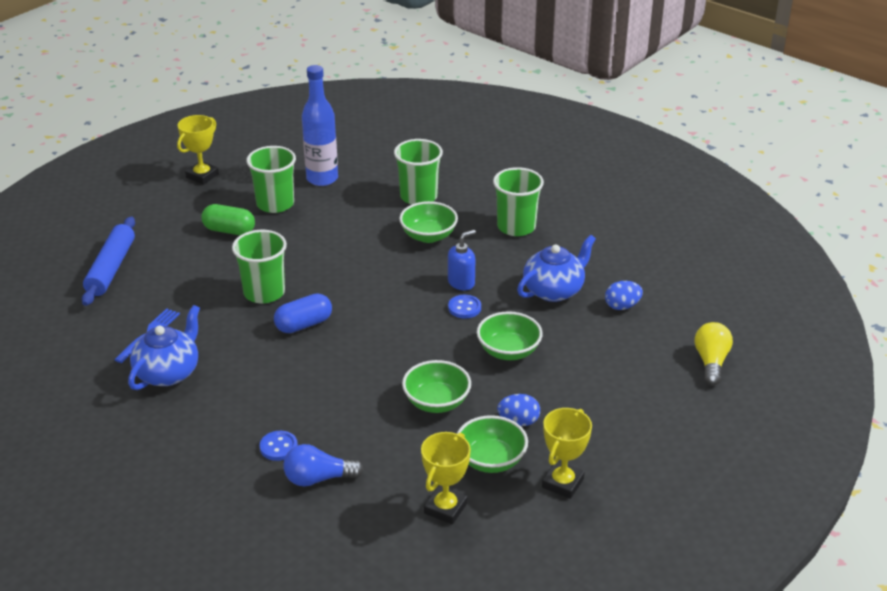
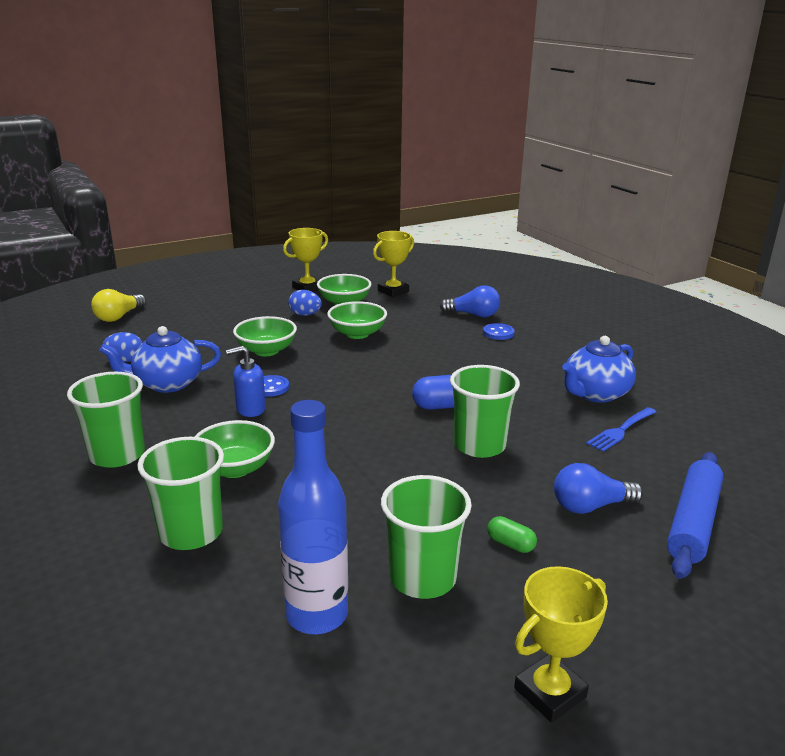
camera: 160 degrees left, 10 degrees down
green capsule [201,204,255,235] -> green capsule [487,516,537,553], size x0.58
none -> blue light bulb [554,463,643,514]

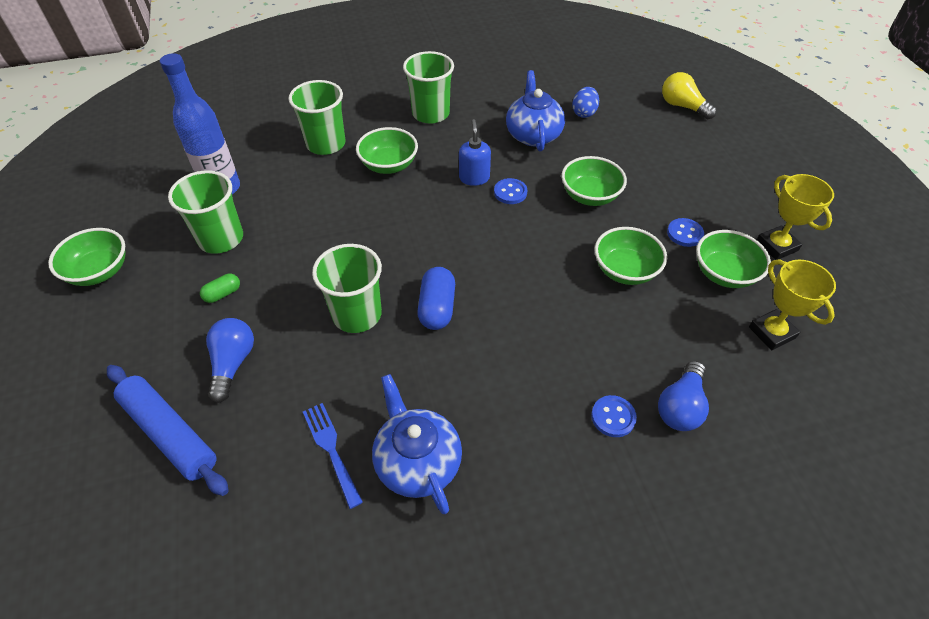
camera: 105 degrees right, 25 degrees up
blue egg [288,290,322,316] -> blue button [667,218,704,247]
yellow trophy [514,566,608,723] -> green bowl [48,228,125,286]

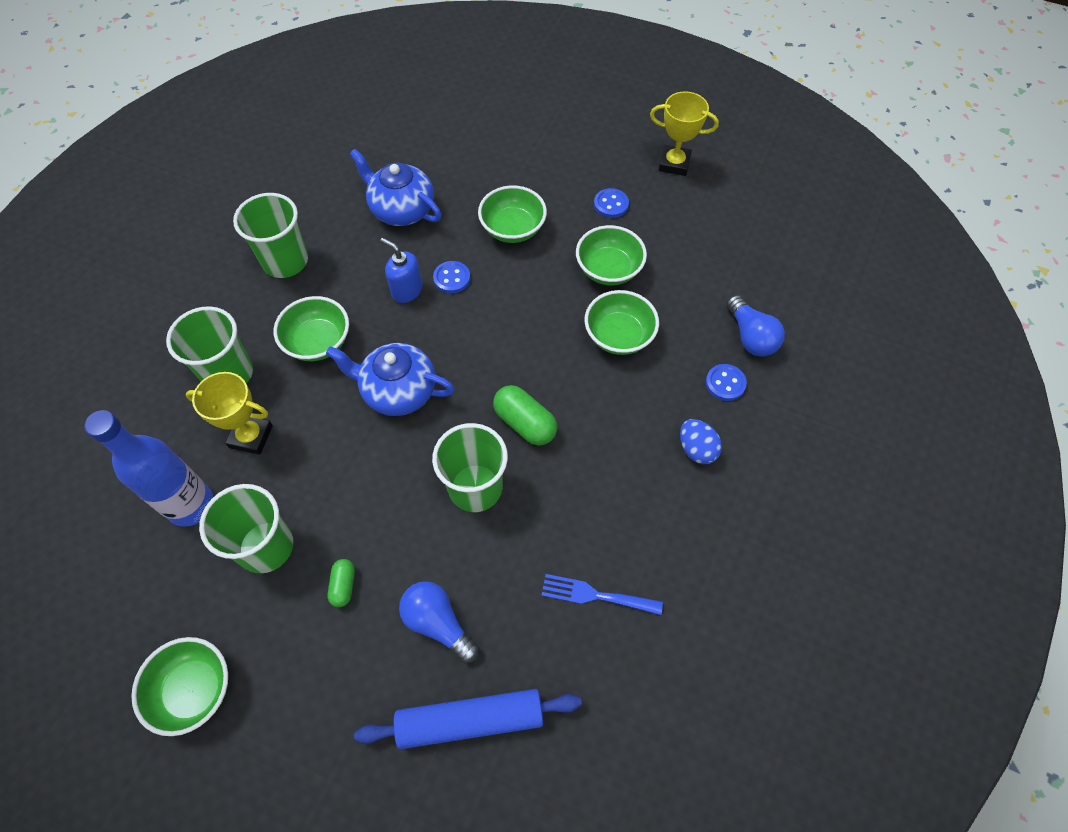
camera: 50 degrees left, 10 degrees up
blue teapot [372,374,462,514] -> blue teapot moved to [326,343,454,416]
blue capsule [417,267,455,330] -> green capsule [493,385,557,446]
blue egg [572,87,599,118] -> blue egg moved to [680,419,722,464]
yellow light bulb [662,72,717,119] -> none
green bowl [696,230,771,288] -> green bowl moved to [585,290,659,355]
yellow trophy [749,259,836,350] -> yellow trophy moved to [186,372,273,455]

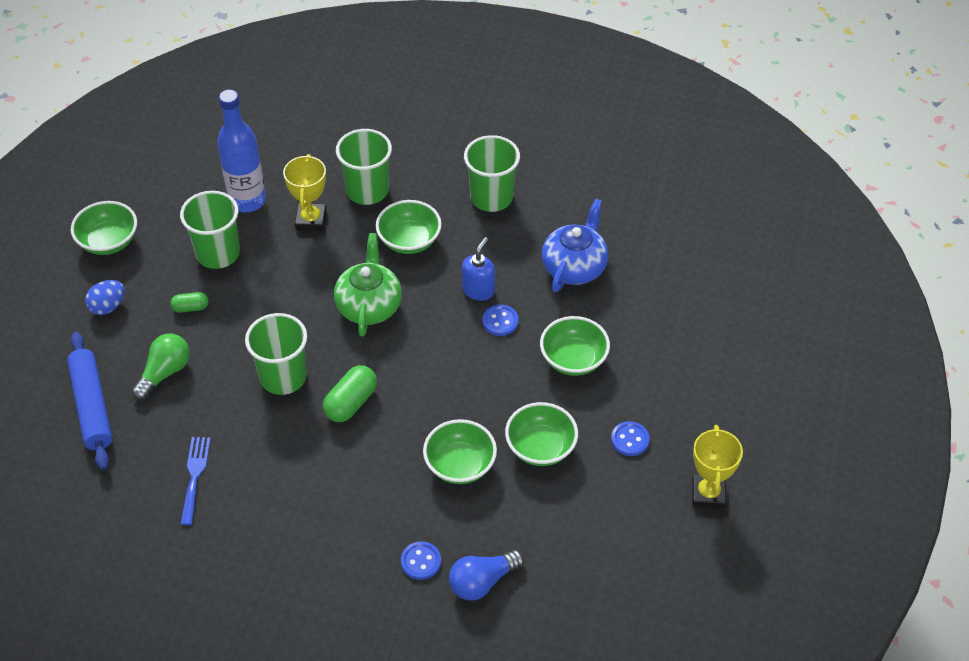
camera: 80 degrees right, 10 degrees down
blue teapot [326,343,454,416] -> green teapot [334,233,402,337]
blue light bulb [399,581,479,663] -> green light bulb [131,334,190,400]
blue egg [680,419,722,464] -> blue egg moved to [85,280,125,315]

